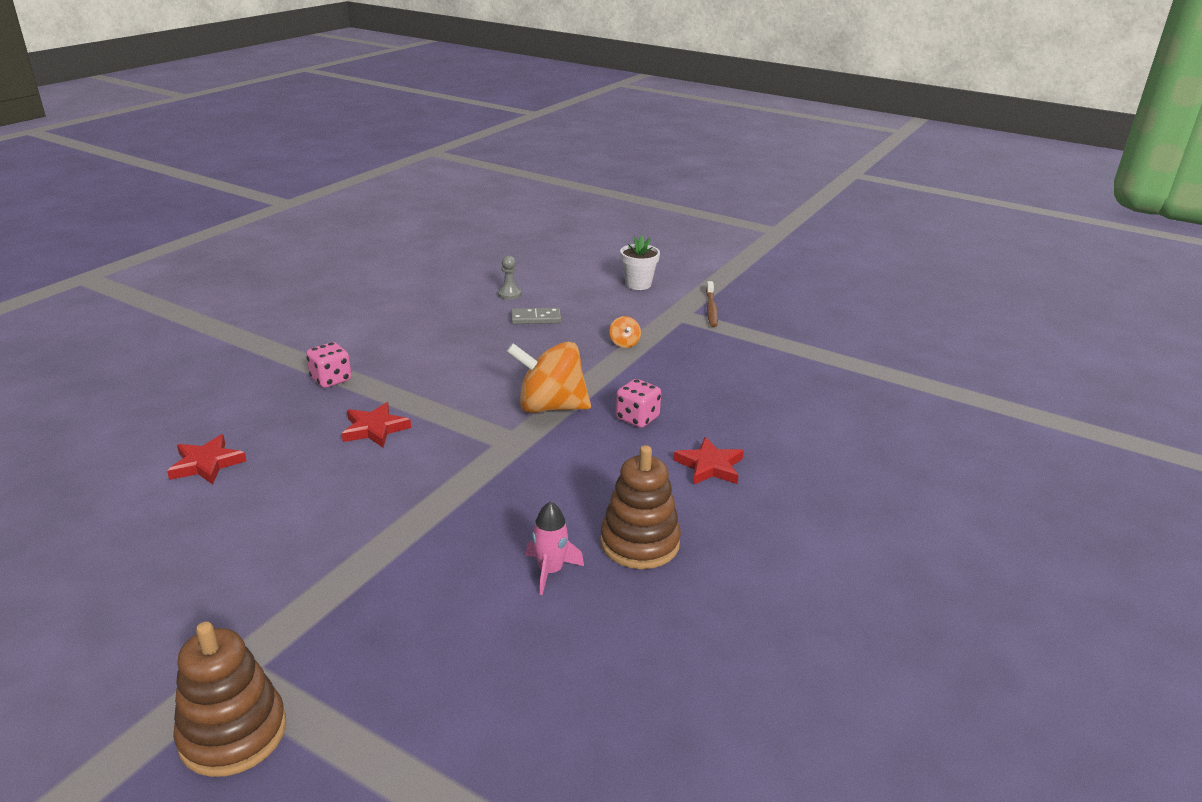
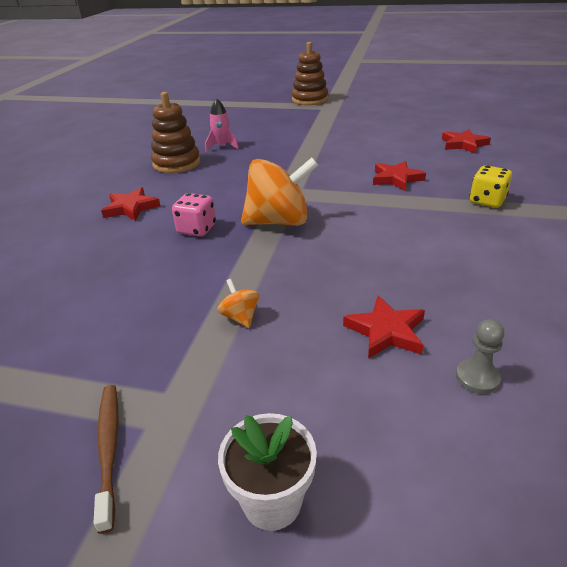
camera: 165 degrees right, 5 degrees up
pink dice [306,342,352,388] -> yellow dice [470,165,512,208]
grey domino [511,308,561,324] -> red star [343,295,425,359]

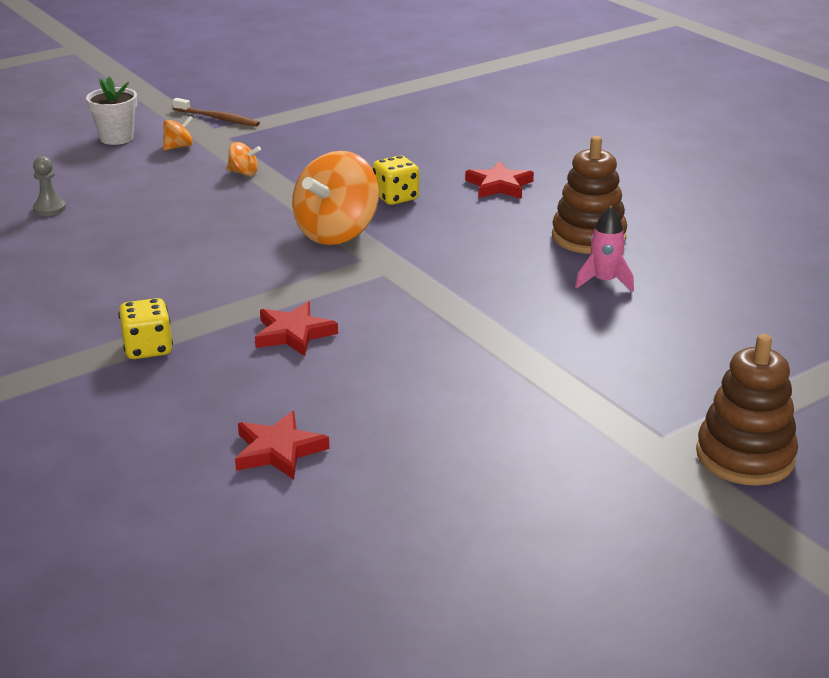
camera: 130 degrees right, 5 degrees down
pink dice [172,193,216,237] -> yellow dice [373,156,419,205]
red star [343,295,425,359] -> none
none -> orange spinning top [163,116,193,150]

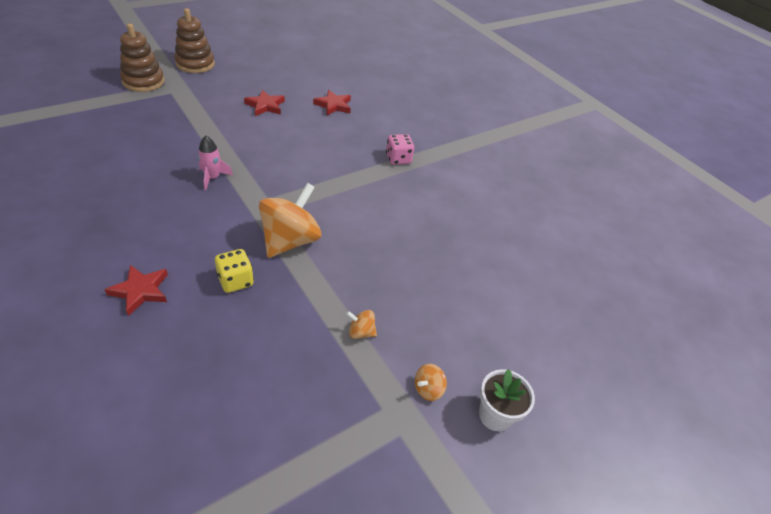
camera: 175 degrees right, 15 degrees up
grey pawn [33,156,66,216] -> none
yellow dice [118,298,173,359] -> pink dice [386,134,415,165]
brown toothbrush [172,98,260,127] -> none
red star [255,302,338,356] -> red star moved to [244,90,285,116]
brown stacking toy [552,136,627,254] -> brown stacking toy moved to [175,8,215,73]
pink rocket [575,206,634,292] -> pink rocket moved to [198,136,233,190]

